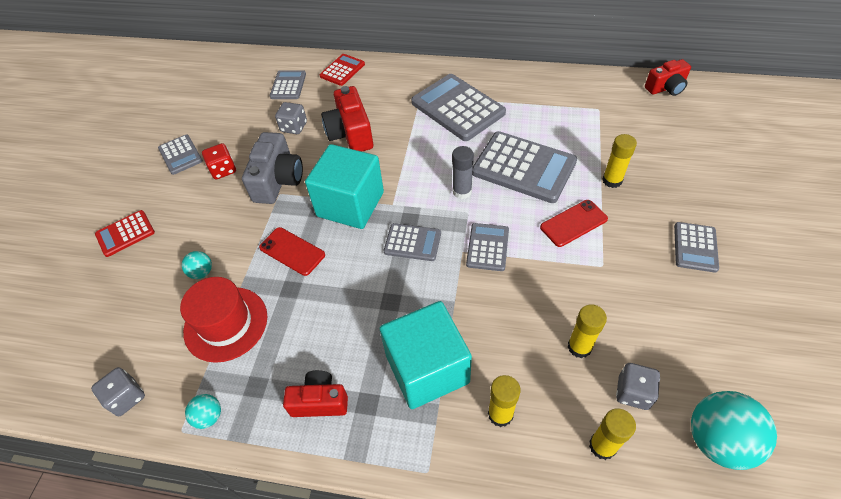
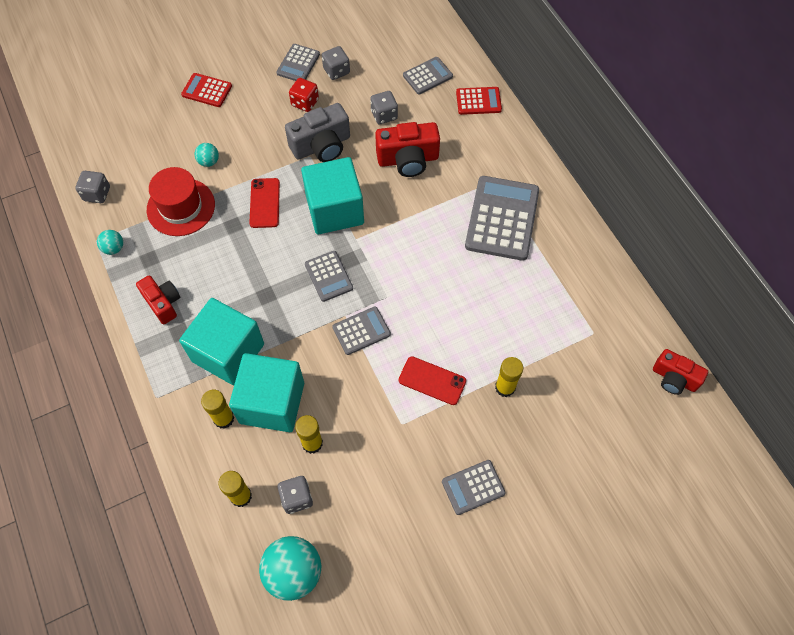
camera: 50 degrees right, 10 degrees up
red camera [321,86,373,152] -> red camera turned 135 degrees counterclockwise [375,122,440,177]
grey glue stick [452,146,474,199] -> none
grey calculator [472,131,577,203] -> none
none -> turquoise cube [229,353,304,432]
none -> grey dice [322,46,350,80]

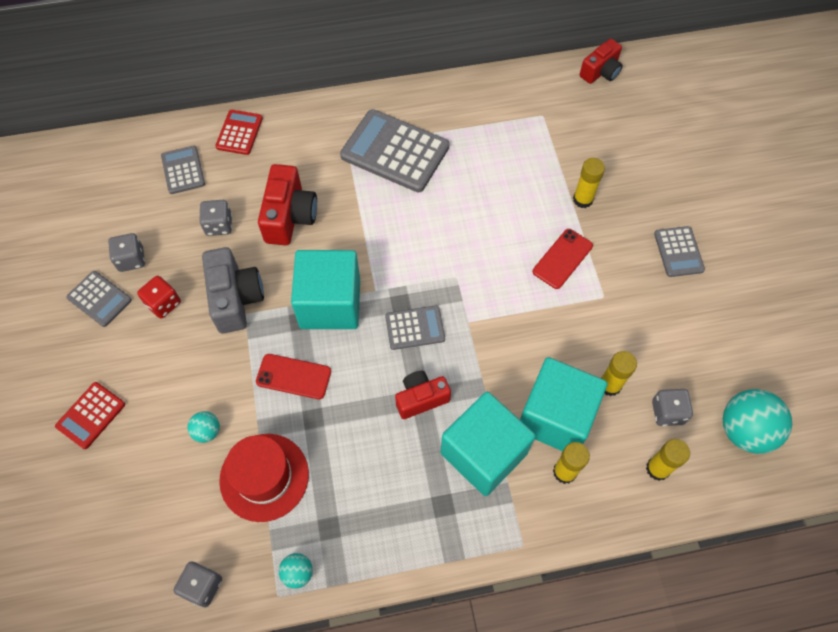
camera: 75 degrees left, 0 degrees up
red camera [136,275,181,324] -> red camera moved to [395,371,451,419]
grey calculator [332,306,391,355] -> none

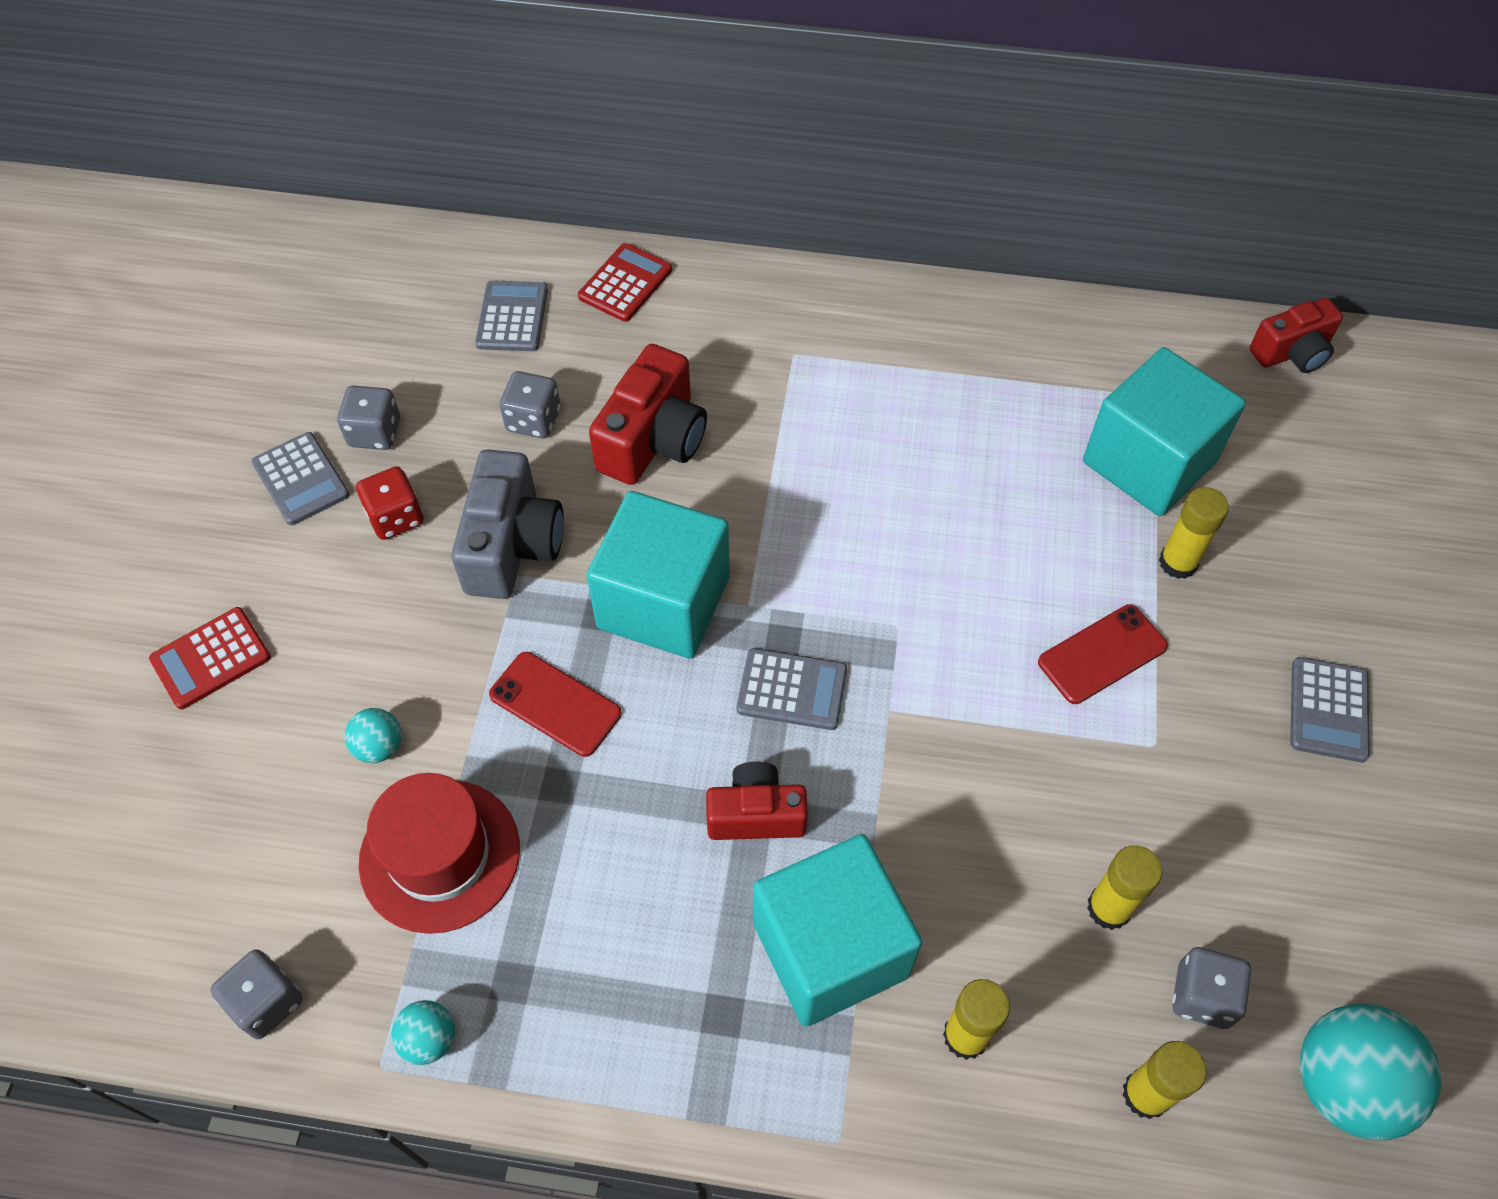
camera: 20 degrees right, 5 degrees down
grey calculator [340,109,450,192] -> none
turquoise cube [520,357,607,451] -> turquoise cube moved to [1083,347,1246,516]

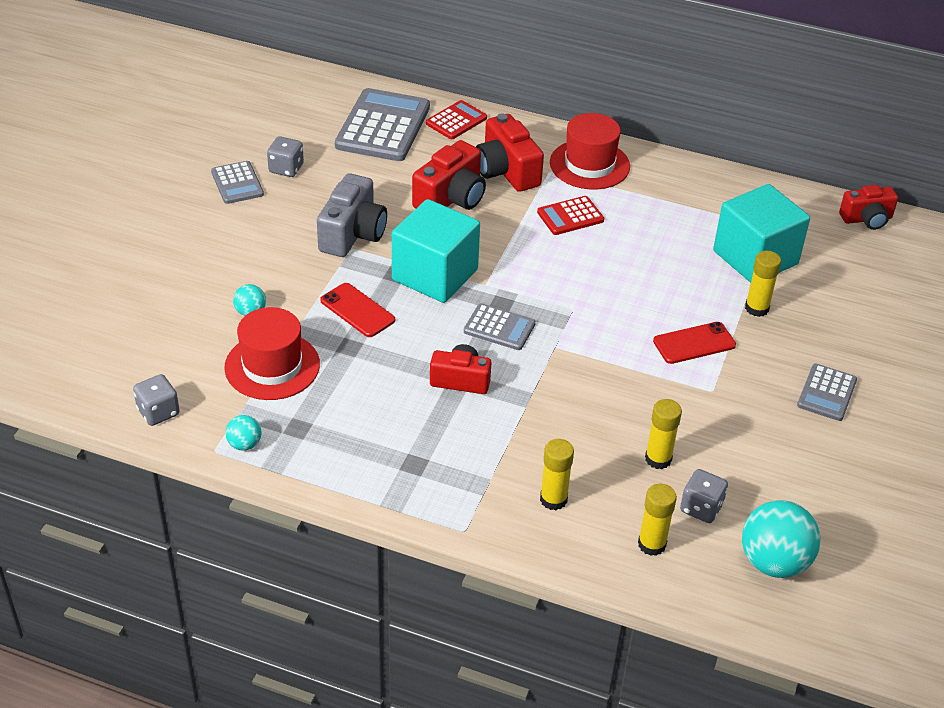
camera: 10 degrees right, 15 degrees down
red calculator [149,607,271,709] -> red calculator moved to [537,196,604,235]
red dice [356,466,424,540] -> none
grey calculator [475,280,548,351] -> grey calculator [335,88,430,161], size x1.87
grey dice [500,371,560,438] -> none
turquoise cube [753,834,922,1027] -> none
none -> red camera [476,113,544,192]
none -> red hat [550,113,630,189]

